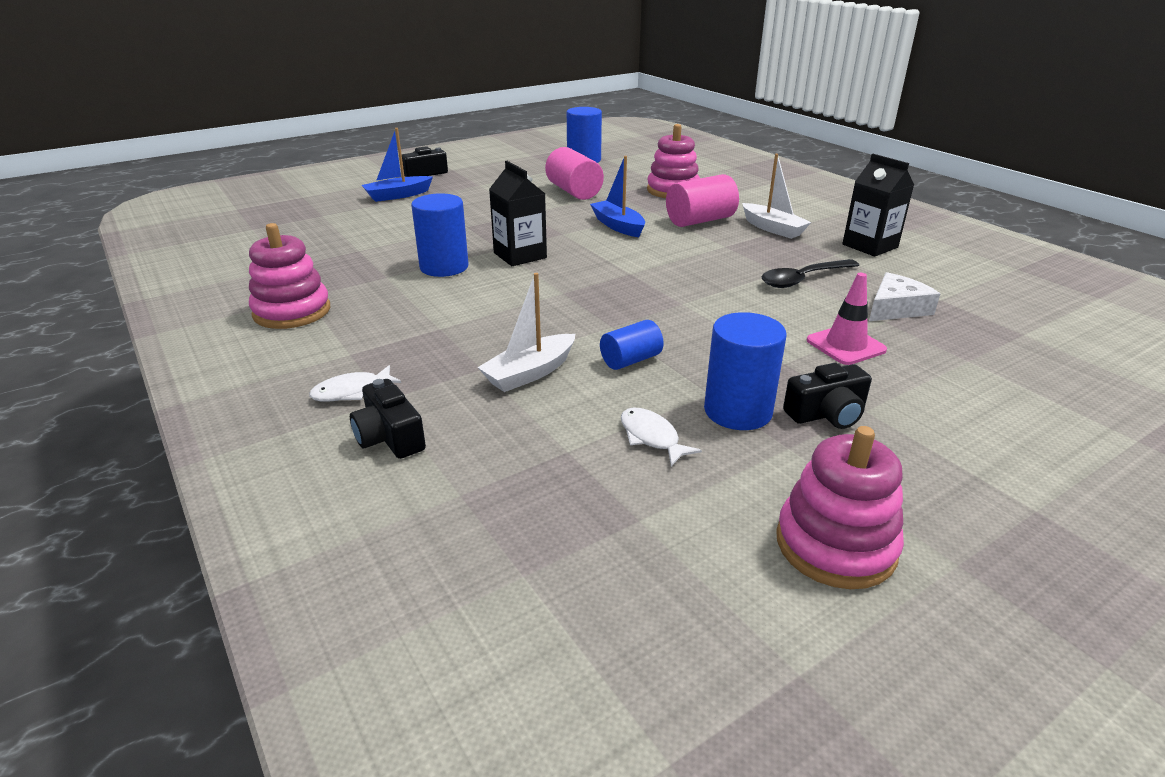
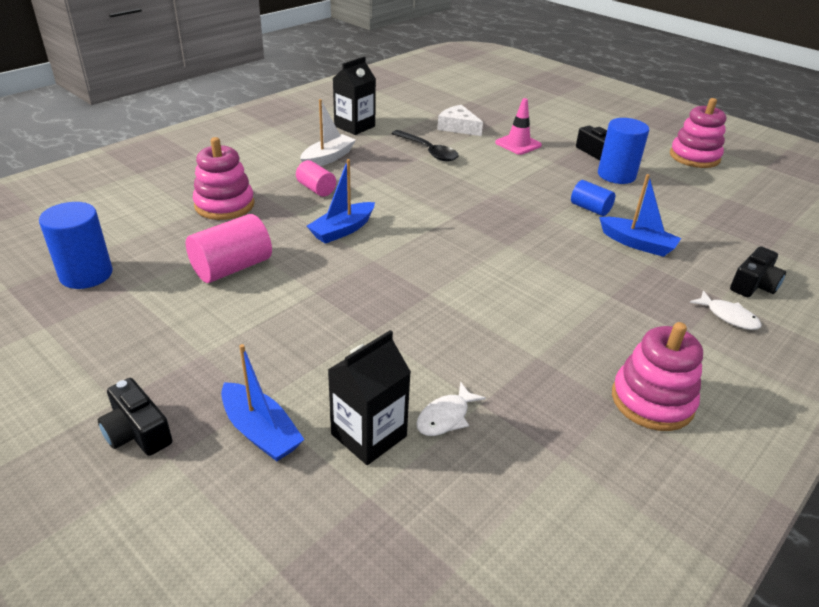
camera: 105 degrees left, 5 degrees up
blue cylinder [411,193,469,277] -> none
white boat [477,273,575,392] -> blue boat [599,174,681,257]
black carton [489,161,547,266] -> black carton moved to [328,330,411,465]
white fish [621,407,702,466] -> white fish moved to [416,382,486,436]
pink cylinder [666,174,739,227] -> pink cylinder [296,160,336,197], size x0.61

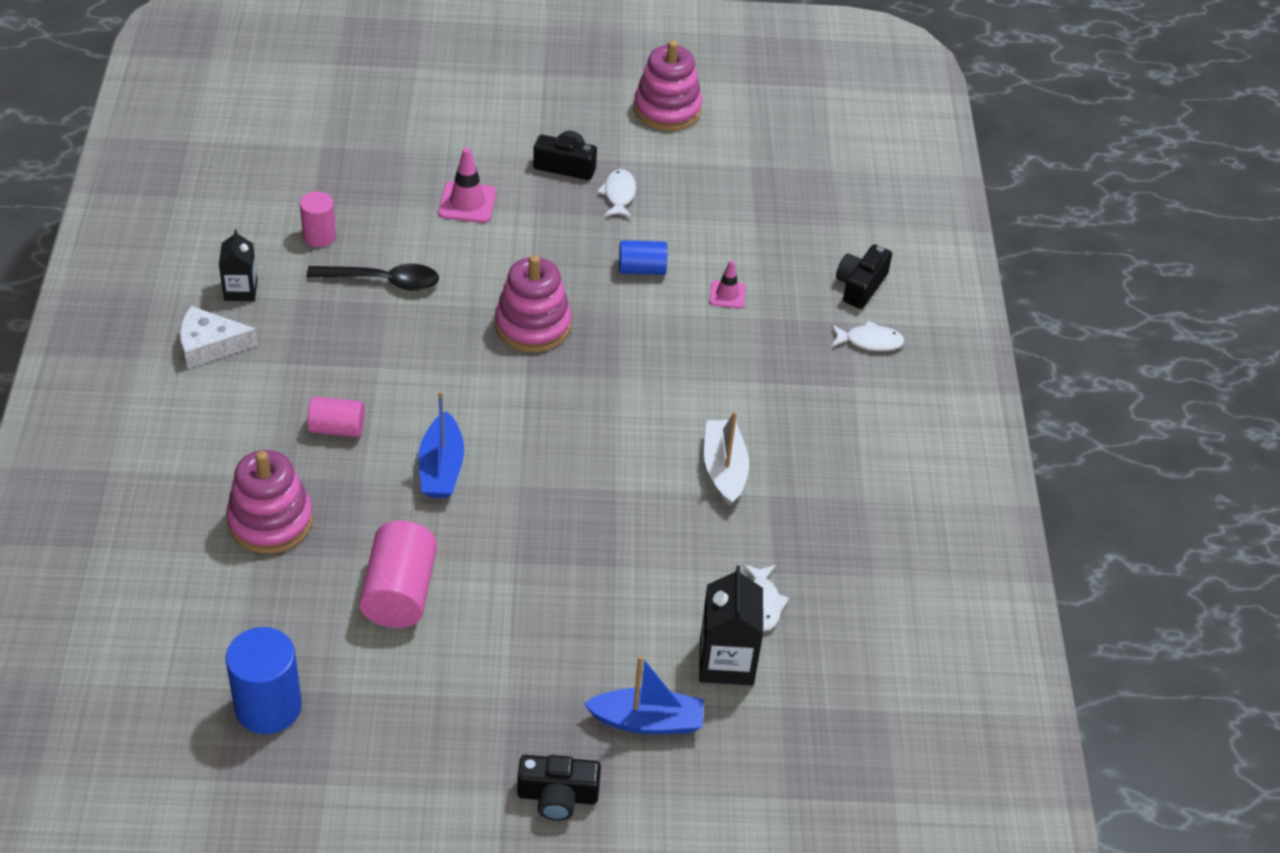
camera: 45 degrees left, 10 degrees up
white boat [300,99,356,166] -> white boat moved to [704,411,749,507]
black carton [333,56,376,135] -> black carton [219,229,258,301], size x0.65
white cheese [437,105,483,136] -> white cheese moved to [180,306,258,369]
blue cylinder [598,118,649,184] -> white fish [597,169,636,218]
blue boat [599,174,681,257] -> pink traffic cone [709,260,746,308]
pink stacking toy [612,322,703,431] -> pink stacking toy moved to [495,255,572,352]
black camera [730,246,786,297] -> black camera turned 150 degrees counterclockwise [836,244,892,309]
none -> pink cylinder [300,191,336,247]

